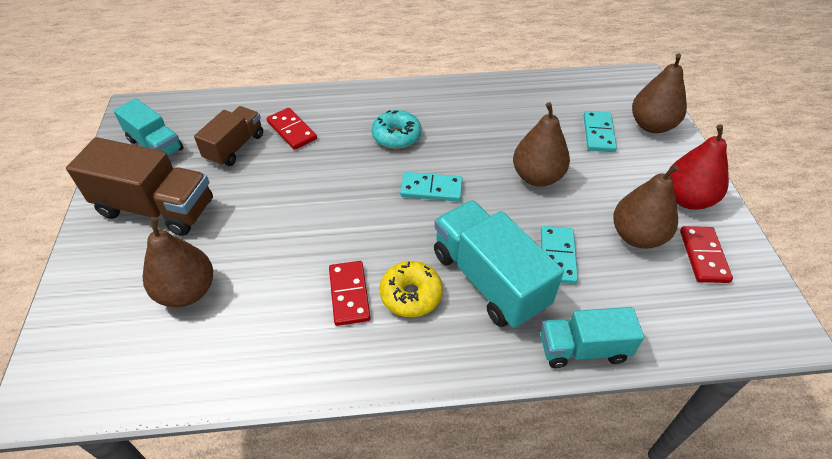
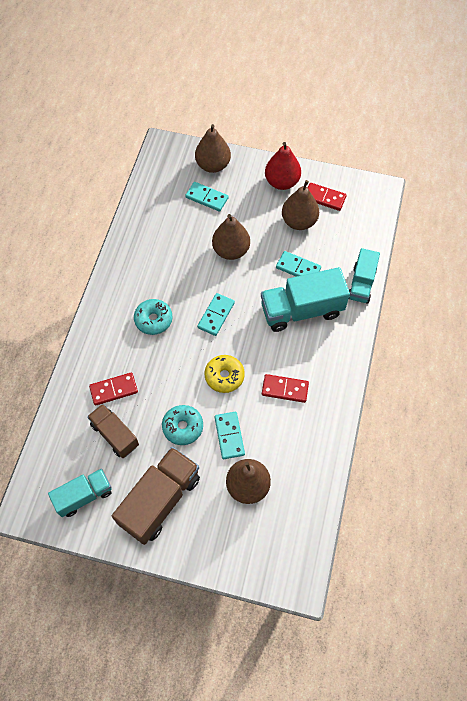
camera: 70 degrees left, 15 degrees up
yellow donut [380,261,443,317] -> yellow donut moved to [205,355,245,393]
none -> turquoise donut [162,405,203,445]
none -> turquoise domino [215,412,245,459]

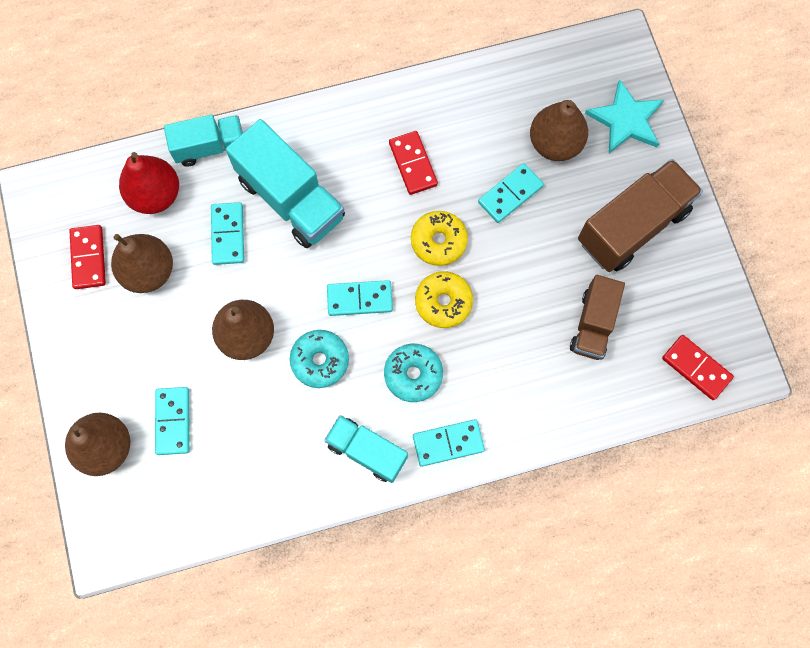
camera: 120 degrees left, 10 degrees up
turquoise truck [48,468,112,517] -> turquoise truck moved to [324,415,408,483]
red domino [89,372,138,406] -> red domino moved to [662,335,734,400]
brown truck [112,447,200,545] -> brown truck turned 135 degrees clockwise [578,159,703,272]
turquoise donut [162,405,203,445] -> turquoise donut moved to [290,330,349,388]
red pear [265,142,301,190] -> red pear moved to [119,152,179,214]
none -> turquoise domino [413,419,485,467]
none -> yellow donut [415,271,473,328]
none -> turquoise star [585,79,664,153]

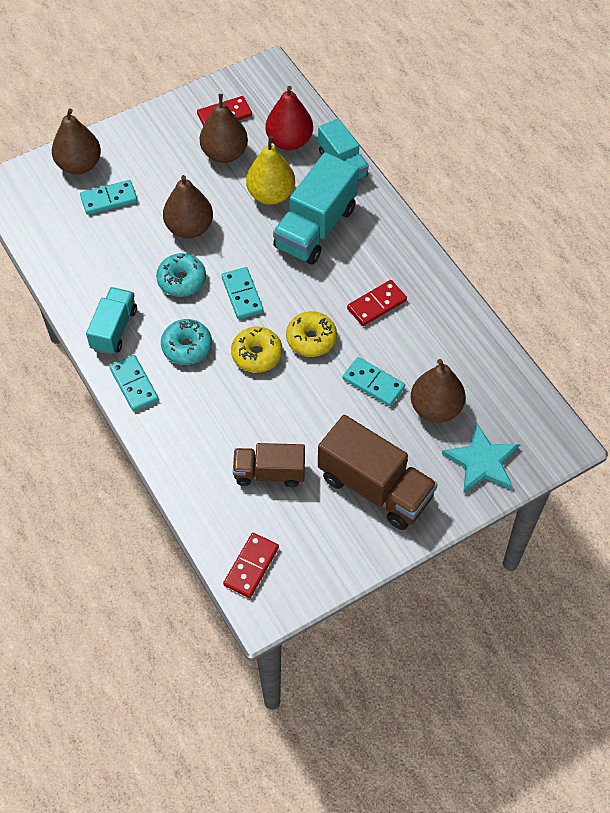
camera: 75 degrees right, 15 degrees down
turquoise domino [211,202,244,265] -> yellow pear [246,136,295,205]

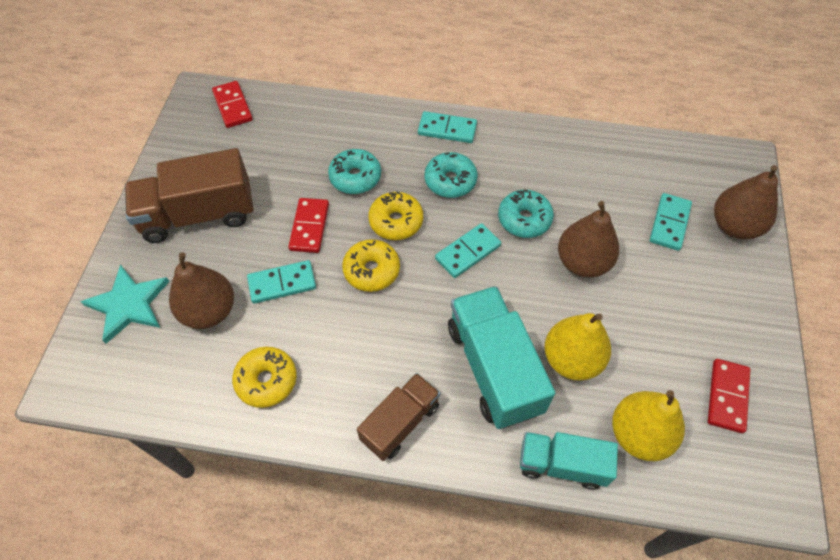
camera: 130 degrees right, 0 degrees up
turquoise truck [86,287,137,355] -> none
brown pear [200,94,248,163] -> none
turquoise domino [222,267,264,319] -> turquoise domino turned 60 degrees counterclockwise [435,223,501,278]
brown truck [233,443,305,487] -> brown truck moved to [357,373,440,461]
red pear [266,86,313,150] -> yellow pear [612,390,685,461]
red domino [347,280,407,326] -> red domino moved to [288,198,329,253]
none -> yellow donut [232,347,297,408]
none -> turquoise donut [328,149,381,194]

